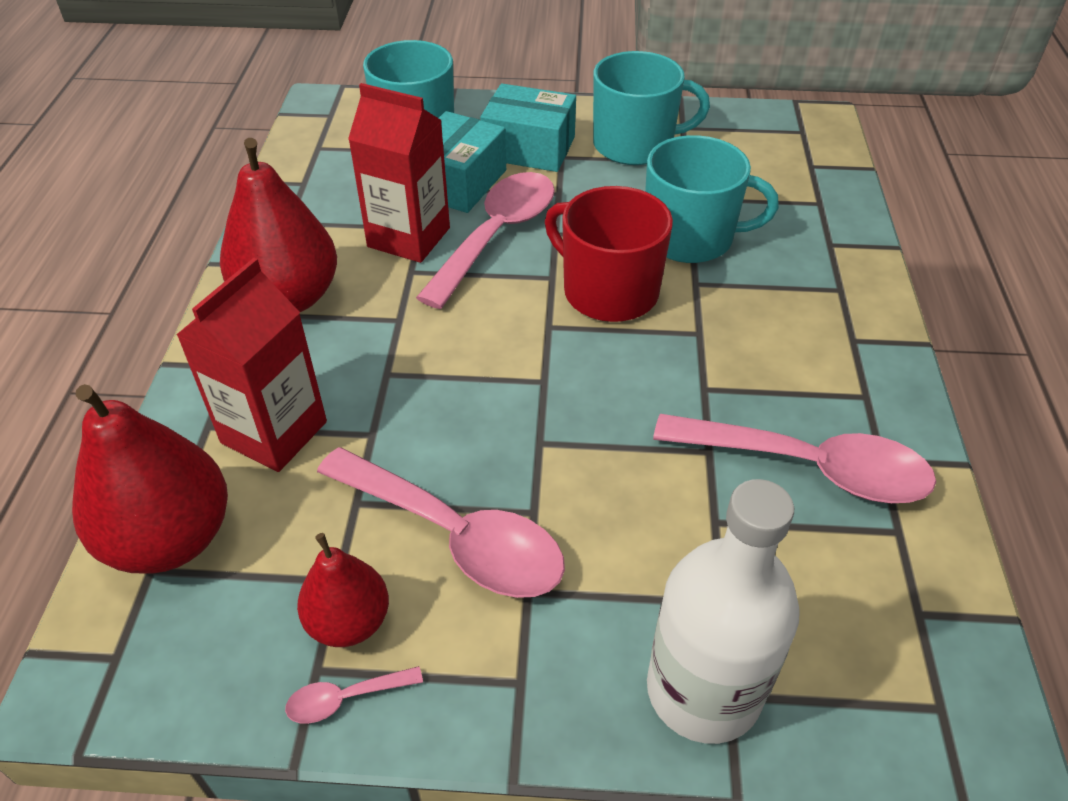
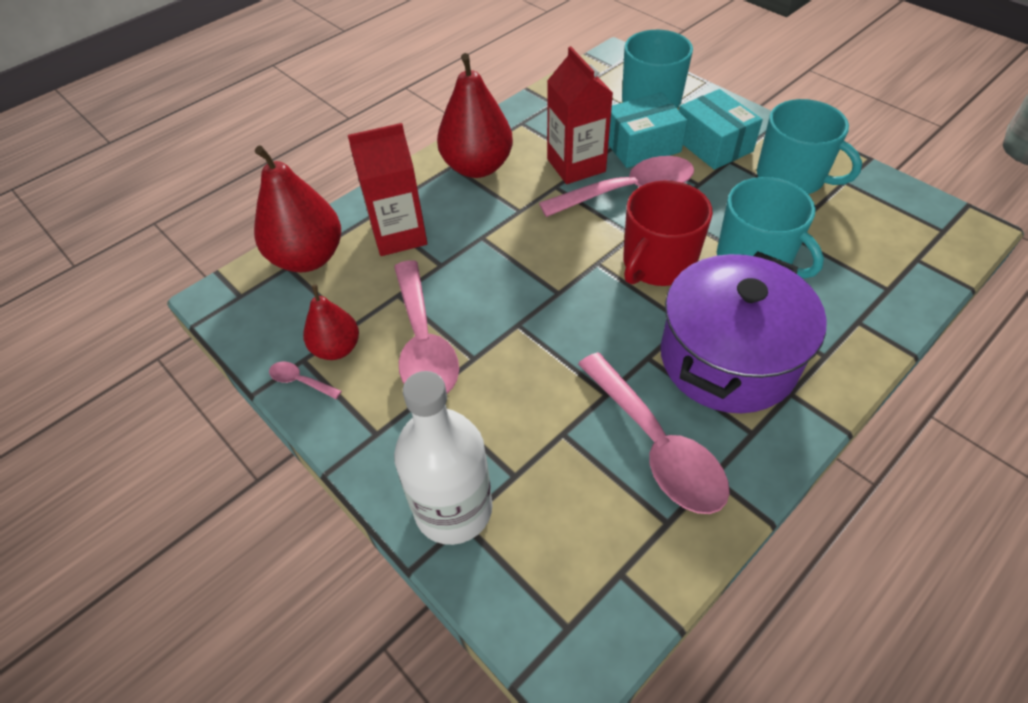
camera: 45 degrees right, 5 degrees up
red mug [545,186,673,322] -> red mug turned 135 degrees counterclockwise [623,181,713,286]
none -> purple pot [661,252,827,413]

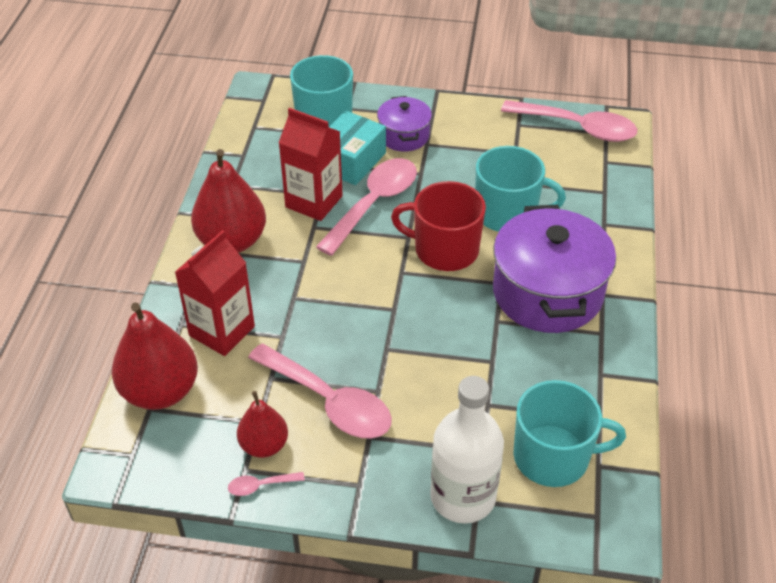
camera: 40 degrees left, 5 degrees down
pink spoon [578,352,730,514] -> pink spoon moved to [501,100,637,142]
red mug [623,181,713,286] -> red mug turned 105 degrees clockwise [391,181,486,271]
turquoise box [679,89,763,170] -> purple pot [377,96,432,152]
turquoise mug [757,99,862,194] -> turquoise mug moved to [513,380,626,487]

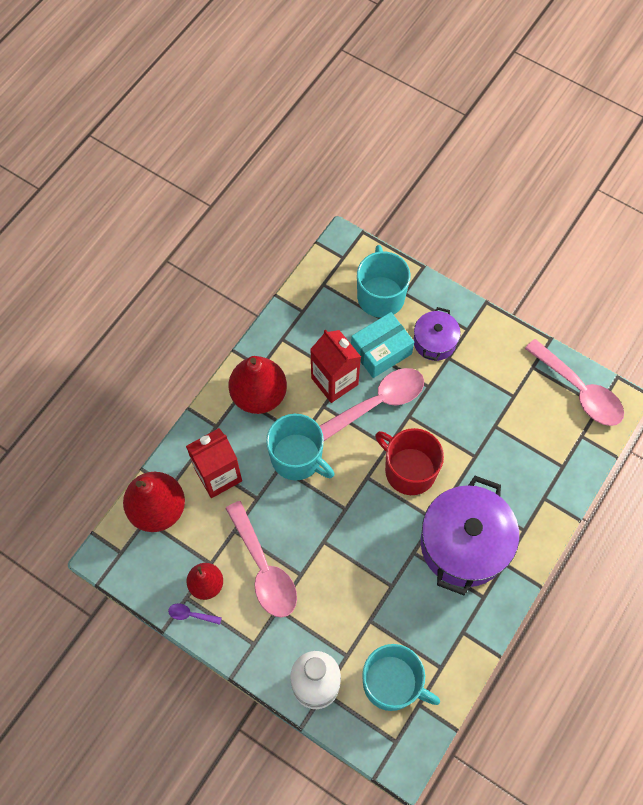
camera: 25 degrees right, 20 degrees up
pink spoon [228,472,305,496] -> purple spoon [168,603,222,625]
turquoise mug [475,146,566,232] -> turquoise mug moved to [266,414,334,481]

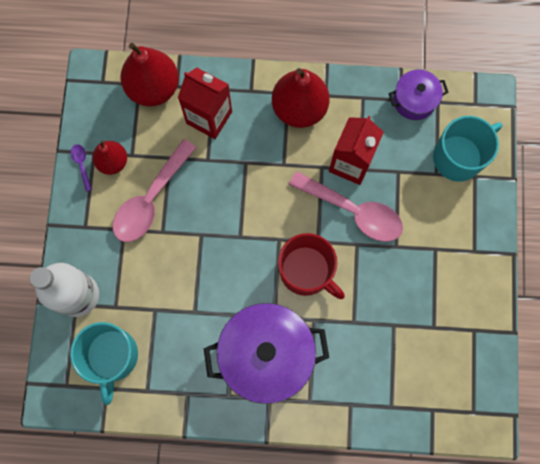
camera: 60 degrees right, 10 degrees up
turquoise mug [266,414,334,481] -> none
turquoise box [351,312,414,378] -> none
red mug [375,428,444,495] -> red mug turned 120 degrees clockwise [278,233,345,299]
purple pot [413,307,461,361] -> purple pot moved to [388,69,449,120]
pink spoon [525,339,624,426] -> none

